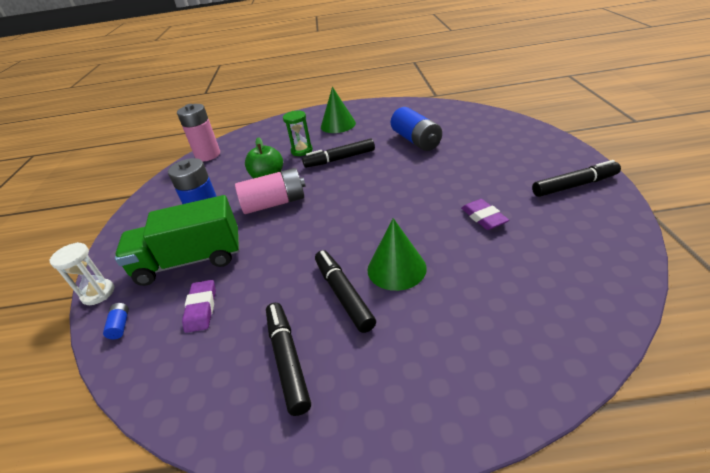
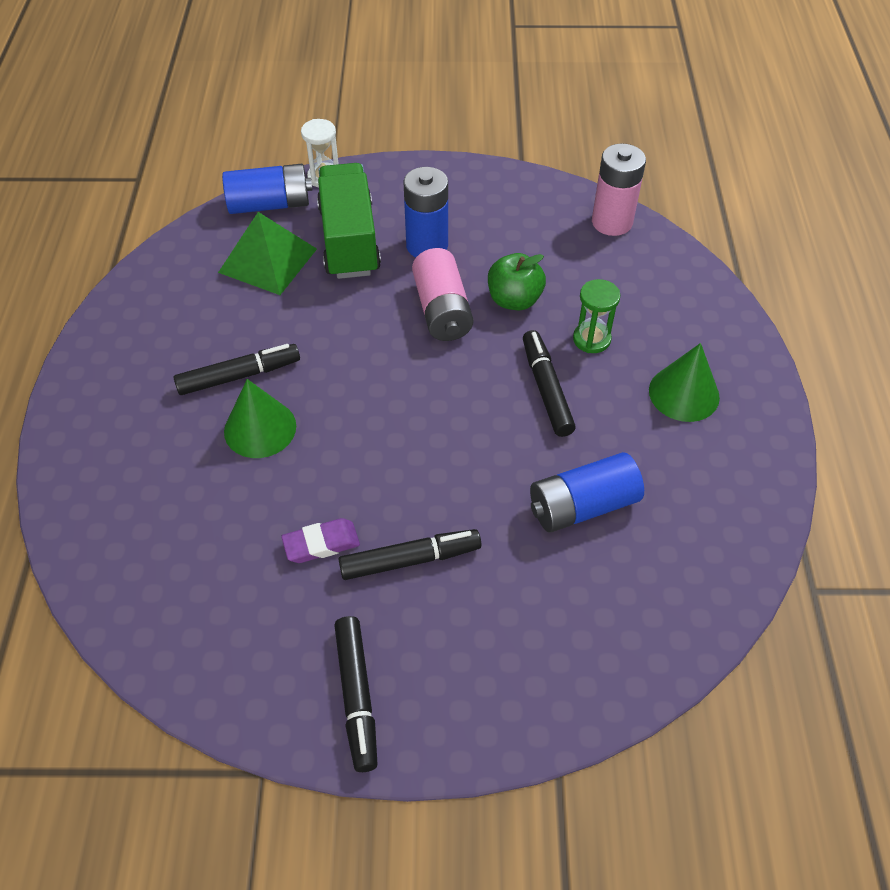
camera: 90 degrees right, 15 degrees up
blue battery [103,303,129,339] -> blue battery [222,164,313,214], size x2.42
purple eraser [182,280,216,333] -> green pyramid [218,212,317,295]
black marker [266,303,311,416] -> black marker moved to [338,529,481,580]

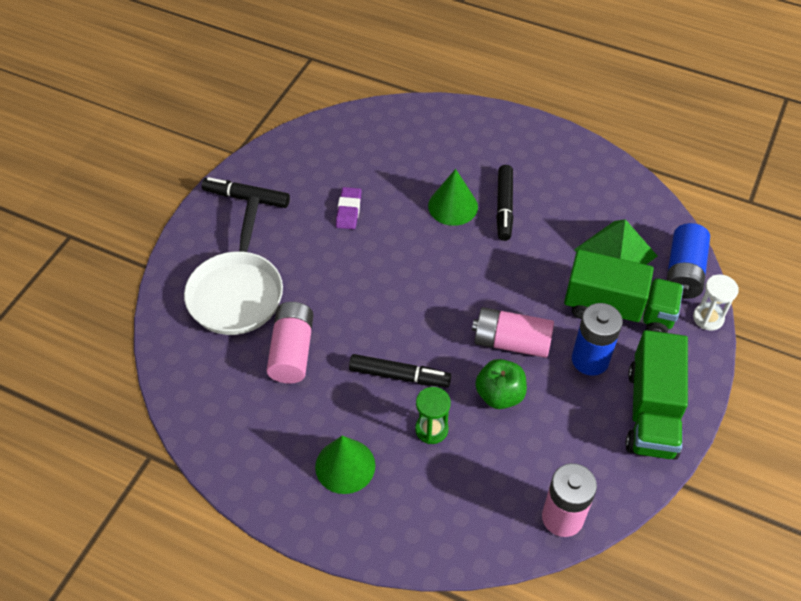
camera: 115 degrees right, 0 degrees up
black marker [338,529,481,580] -> none
blue battery [530,452,644,532] -> pink battery [266,302,314,384]
none -> white pan [184,197,283,335]
none -> green truck [625,330,688,460]

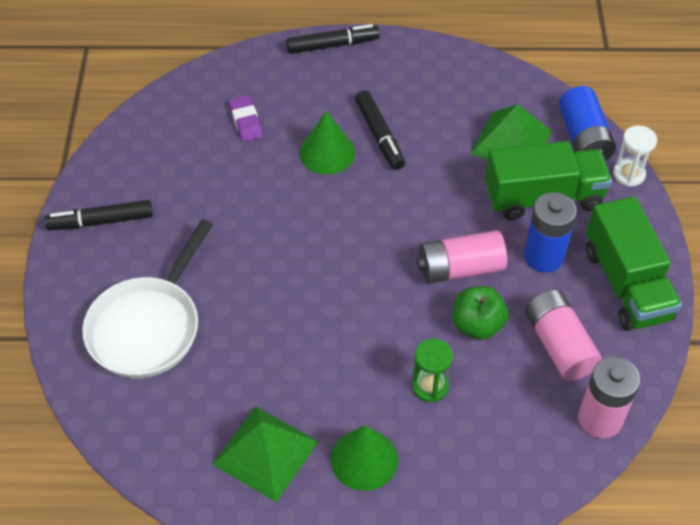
camera: 25 degrees left, 0 degrees up
white pan [184,197,283,335] -> white pan turned 45 degrees clockwise [82,219,213,378]
pink battery [266,302,314,384] -> pink battery moved to [525,290,602,381]
purple eraser [336,187,361,229] -> purple eraser moved to [229,95,263,142]
black marker [349,354,451,387] -> black marker moved to [286,24,380,54]
none -> green pyramid [213,406,318,502]

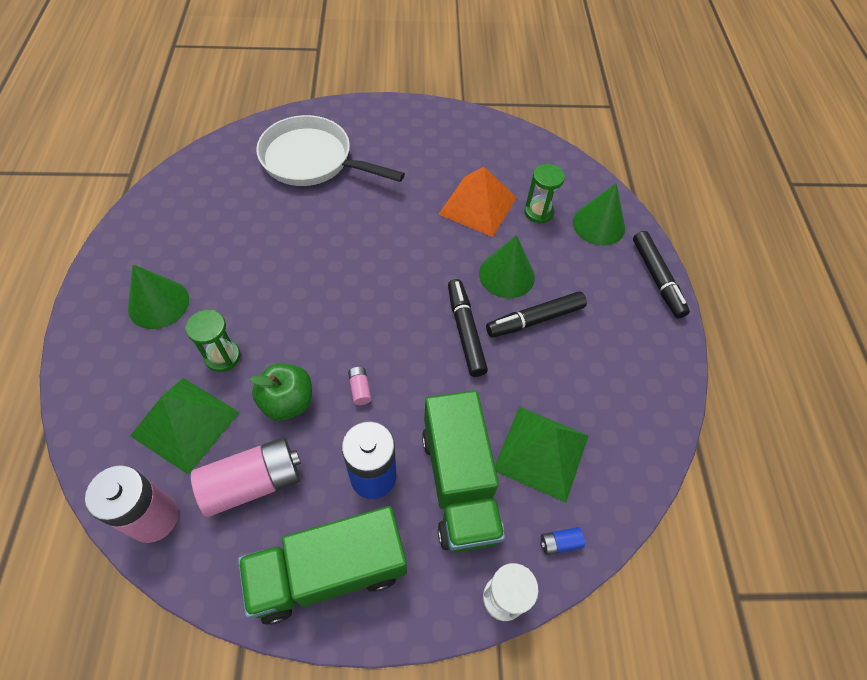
camera: 85 degrees right, 5 degrees up
black marker [44,200,153,230] -> black marker moved to [448,279,488,377]
green pyramid [213,406,318,502] -> green pyramid moved to [130,378,240,475]
purple eraser [229,95,263,142] -> green hourglass [524,164,565,224]
pink battery [417,230,507,284] -> pink battery [348,367,371,405], size x0.41
blue battery [559,86,616,161] -> blue battery [540,527,585,555], size x0.41
none -> orange pyramid [438,167,517,237]
none -> green cone [573,183,625,246]

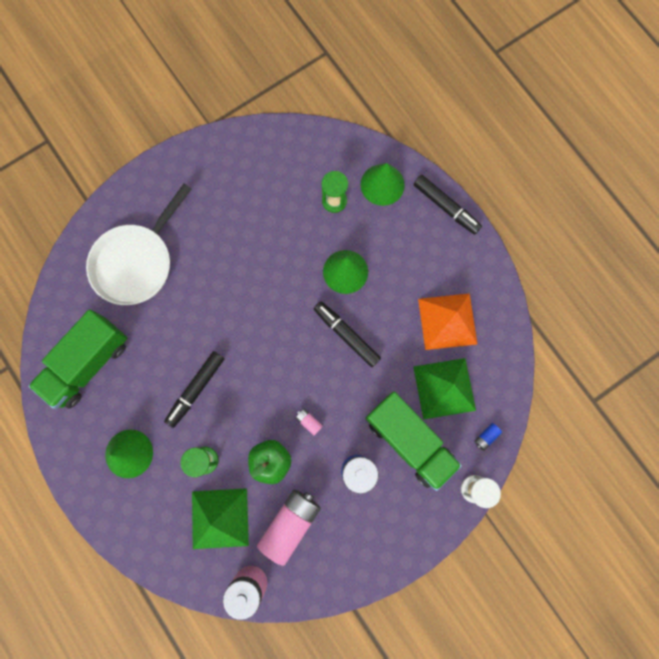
camera: 30 degrees left, 20 degrees up
green truck [238,506,407,625] -> green truck moved to [28,309,127,409]
white pan [256,115,405,186] -> white pan turned 45 degrees counterclockwise [86,184,191,305]
orange pyramid [438,167,517,237] -> orange pyramid moved to [418,293,477,350]
black marker [486,291,587,337] -> black marker moved to [164,351,224,428]

